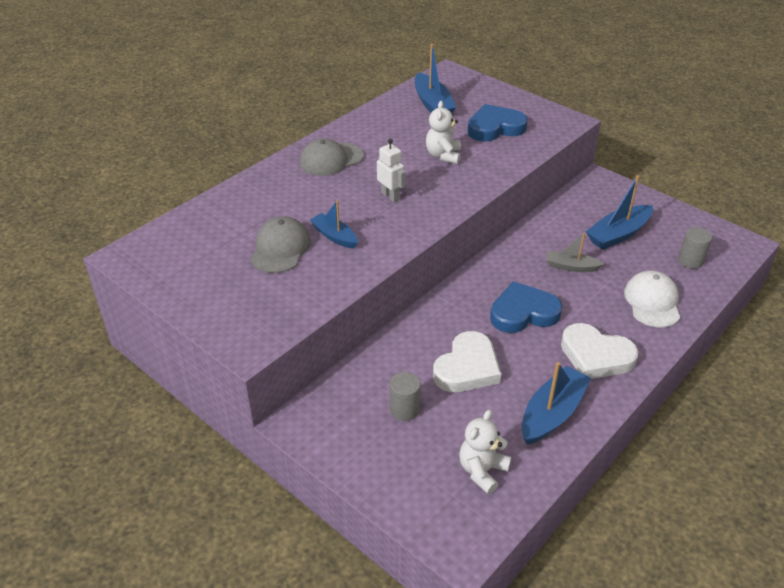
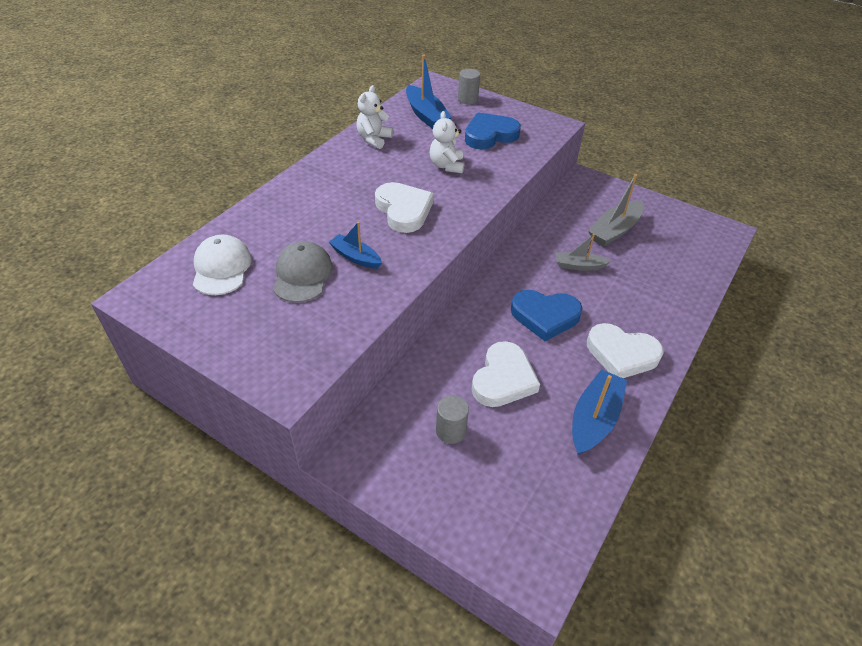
camera: 10 degrees left, 5 degrees up
grey cap [300,138,364,176] -> none
white robot [377,139,406,202] -> white heart [375,182,433,233]
white teddy bear [459,409,511,494] -> white teddy bear moved to [356,85,393,149]
blue heart [490,281,562,333] -> blue heart turned 150 degrees counterclockwise [511,290,583,341]
blue boat [586,175,653,250] -> grey boat [588,174,644,246]
white cap [624,270,680,328] -> white cap moved to [193,235,252,295]
grey cylinder [678,227,712,269] -> grey cylinder moved to [458,69,480,104]

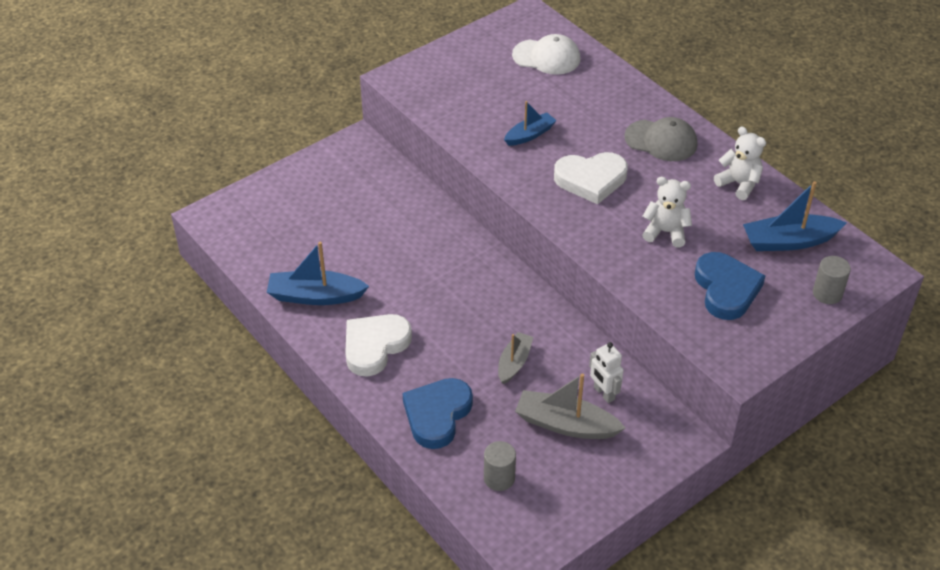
camera: 110 degrees right, 0 degrees up
grey cap [273,241,333,303] -> grey cap moved to [624,117,697,161]
grey cylinder [436,395,469,444] -> grey cylinder moved to [484,441,516,491]
white heart [471,341,540,407] -> none
blue heart [511,290,583,341] -> blue heart moved to [403,378,473,449]
blue boat [572,369,627,455] -> blue boat turned 135 degrees clockwise [267,242,369,305]
grey boat [588,174,644,246] -> grey boat turned 45 degrees counterclockwise [515,373,625,439]
none -> white robot [589,342,624,403]

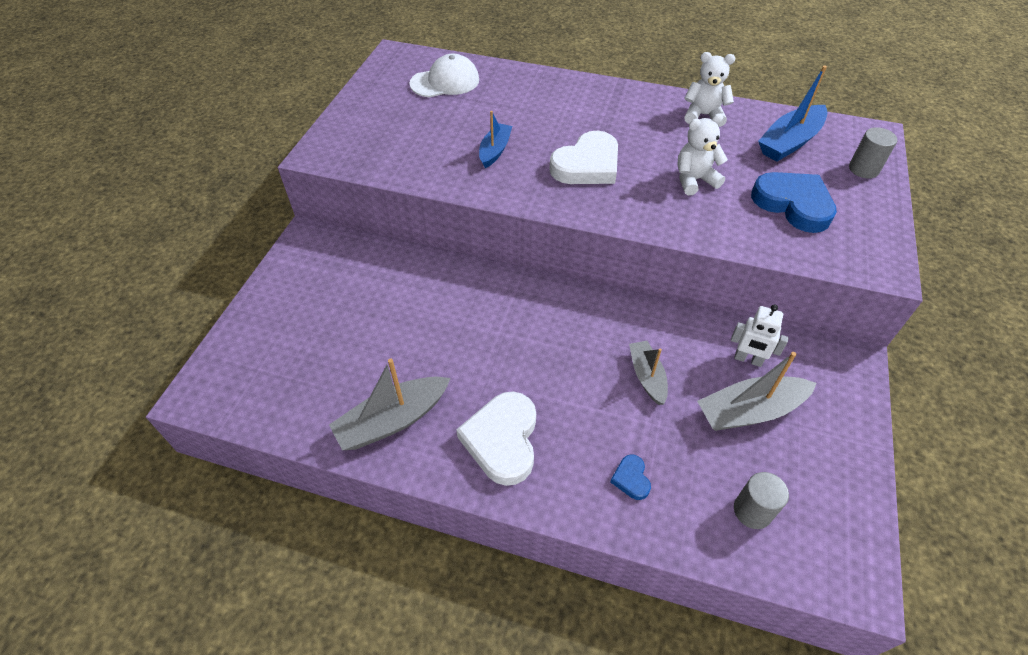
camera: 35 degrees left, 5 degrees up
blue boat [267,242,369,305] -> grey boat [329,359,451,450]
blue heart [403,378,473,449] -> blue heart [610,455,651,500], size x0.46
grey cap [624,117,697,161] -> none

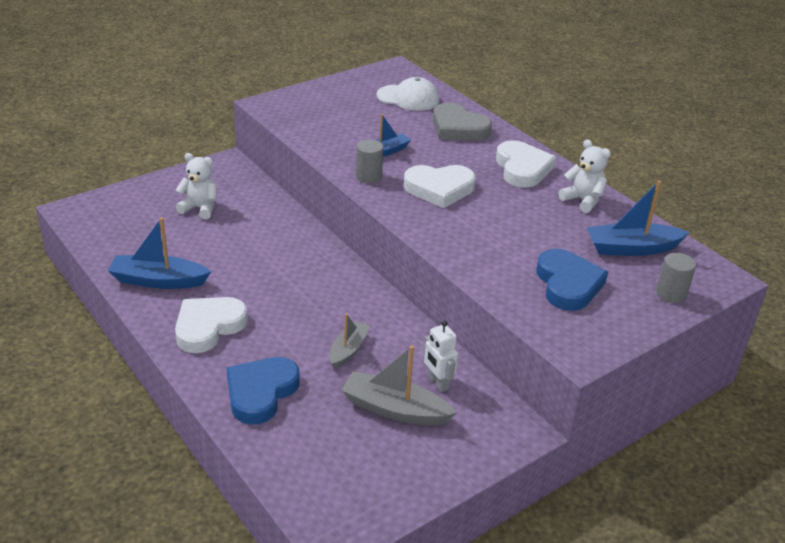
camera: 35 degrees right, 15 degrees down
grey boat [329,359,451,450] -> blue boat [108,217,211,289]
blue heart [610,455,651,500] -> blue heart [226,357,300,424], size x2.18
white teddy bear [678,113,728,195] -> white teddy bear moved to [176,153,217,219]
grey cylinder [734,472,789,529] -> grey cylinder moved to [356,139,384,183]
none -> grey heart [433,103,492,141]
none -> white heart [496,140,556,188]

